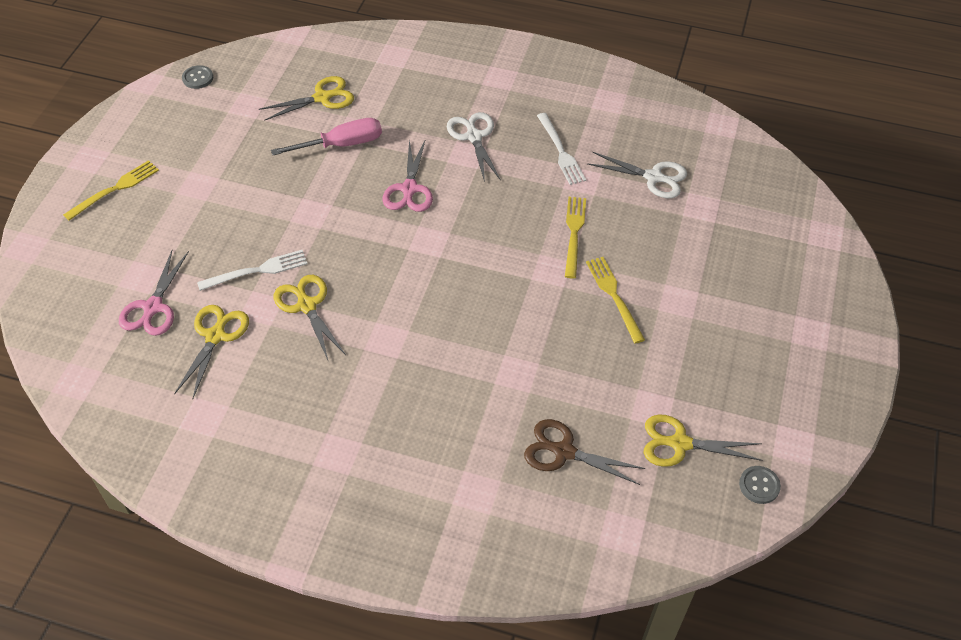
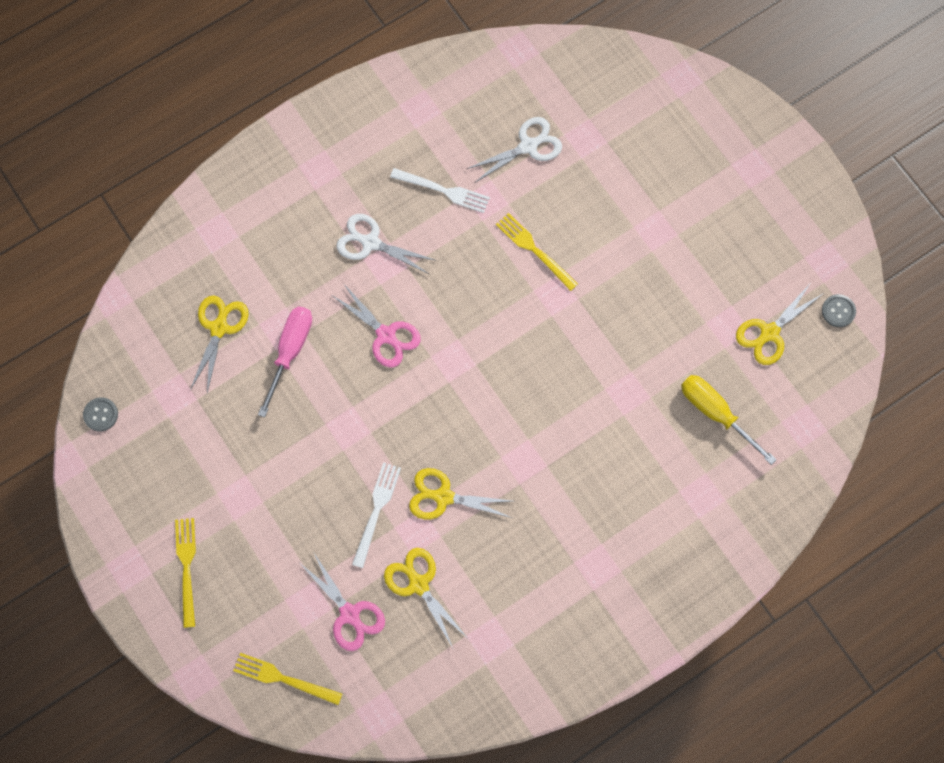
camera: 50 degrees left, 20 degrees up
brown scissors [524,419,645,485] -> yellow screwdriver [681,375,777,465]
yellow fork [586,257,645,344] -> yellow fork moved to [233,653,342,705]

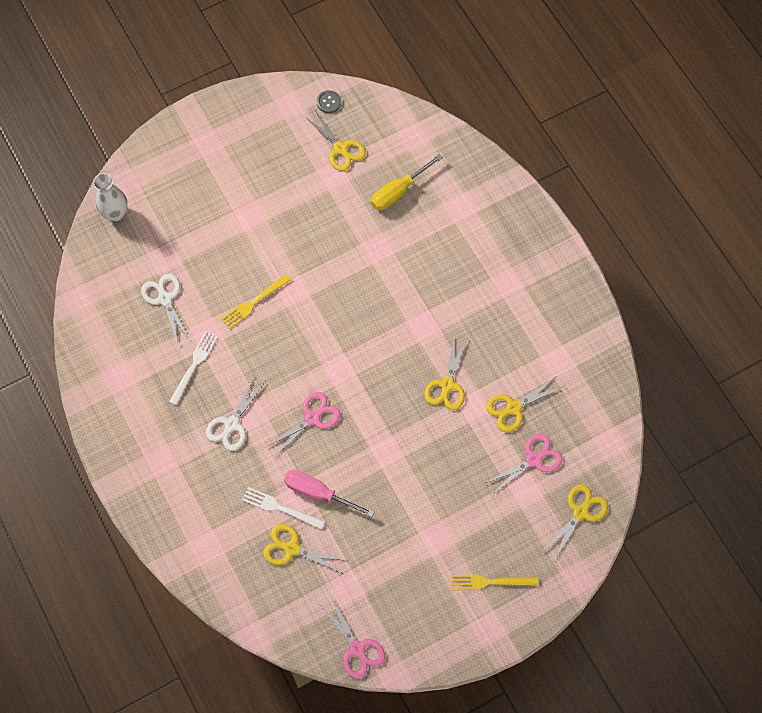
camera: 85 degrees left, 5 degrees down
grey button [83,397,118,431] -> pink scissors [320,596,385,679]
yellow fork [233,653,342,705] -> yellow scissors [544,484,608,560]
white fork [352,462,401,568] -> white fork moved to [242,487,325,530]
none -> white vase [93,173,128,221]

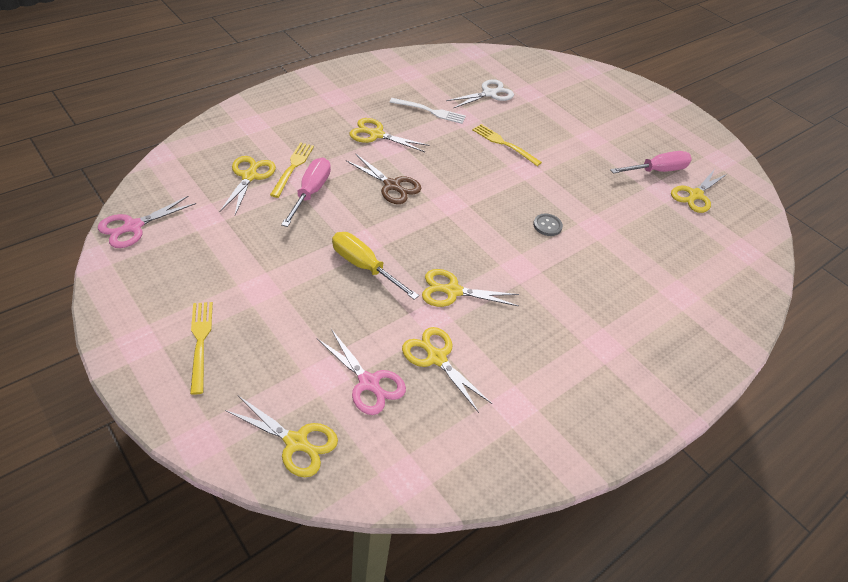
camera: 75 degrees right, 20 degrees down
white vase [93,173,128,221] -> none
white scissors [206,376,265,451] -> yellow scissors [350,118,429,152]
white fork [242,487,325,530] -> yellow fork [270,142,314,198]
pink scissors [266,392,340,456] -> brown scissors [347,154,421,204]
grey button [317,90,341,113] -> grey button moved to [533,214,563,236]
yellow screwdriver [371,154,443,210] -> yellow screwdriver moved to [332,232,419,300]
none -> pink screwdriver [610,151,692,173]

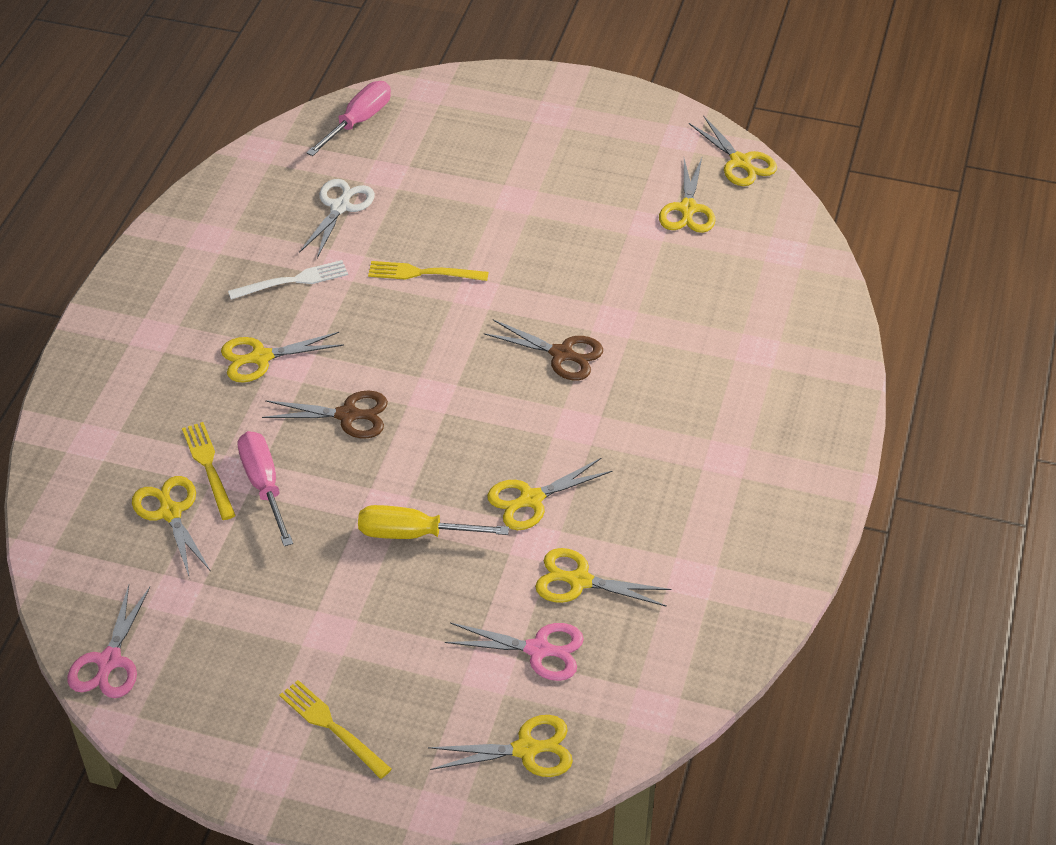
camera: 30 degrees left, 0 degrees up
grey button [533,214,563,236] -> brown scissors [484,319,603,381]
pink screwdriver [610,151,692,173] -> pink screwdriver moved to [306,81,391,156]
none -> yellow scissors [689,115,777,186]

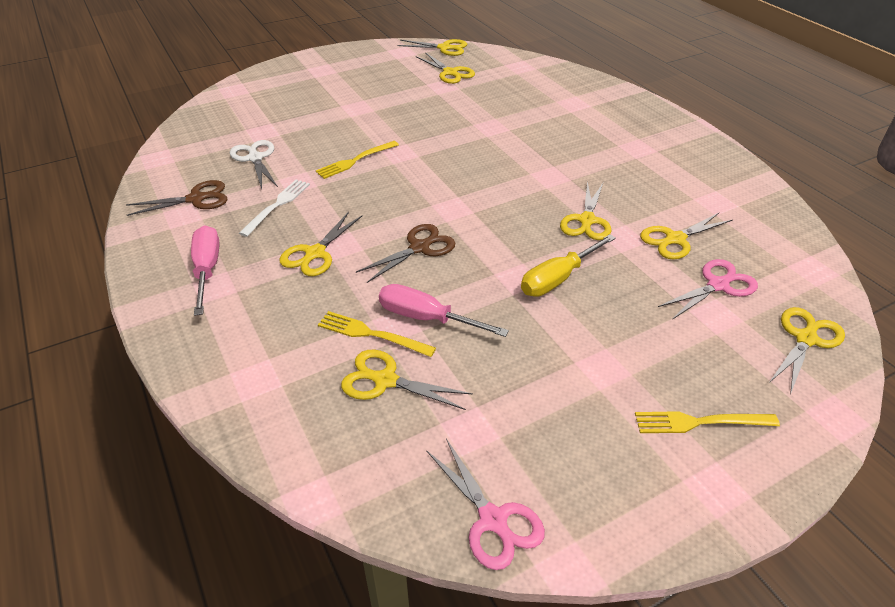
camera: 45 degrees left, 5 degrees down
pink screwdriver [306,81,391,156] -> pink screwdriver moved to [191,226,219,316]
brown scissors [484,319,603,381] -> brown scissors moved to [126,180,228,216]

